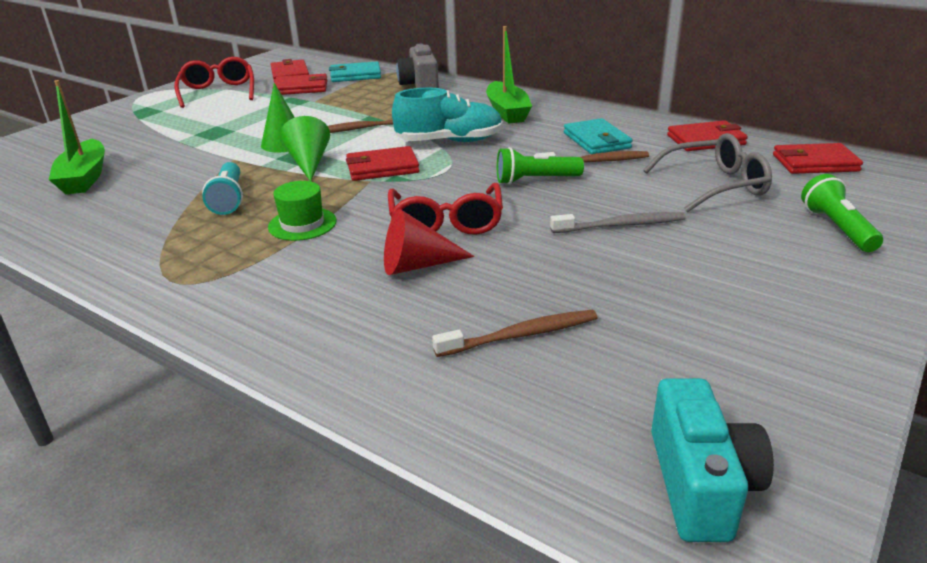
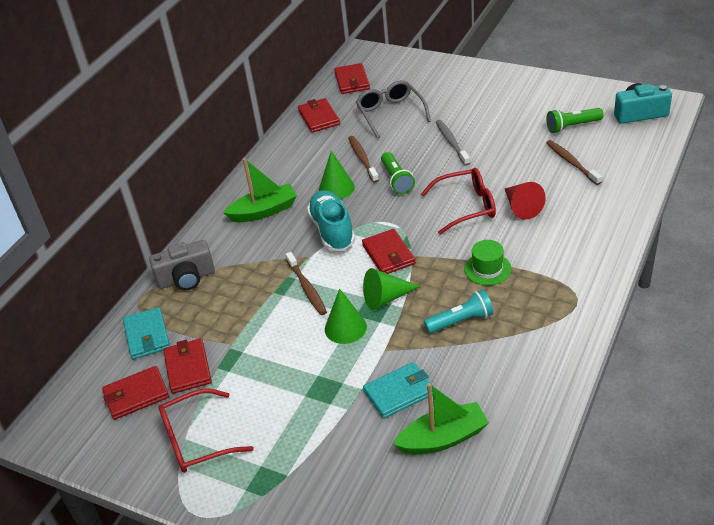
camera: 95 degrees left, 10 degrees up
turquoise wallet [564,118,633,154] -> turquoise wallet moved to [363,362,434,419]
green flashlight [801,174,883,252] -> green flashlight moved to [546,108,604,133]
none -> green cone [319,150,355,199]

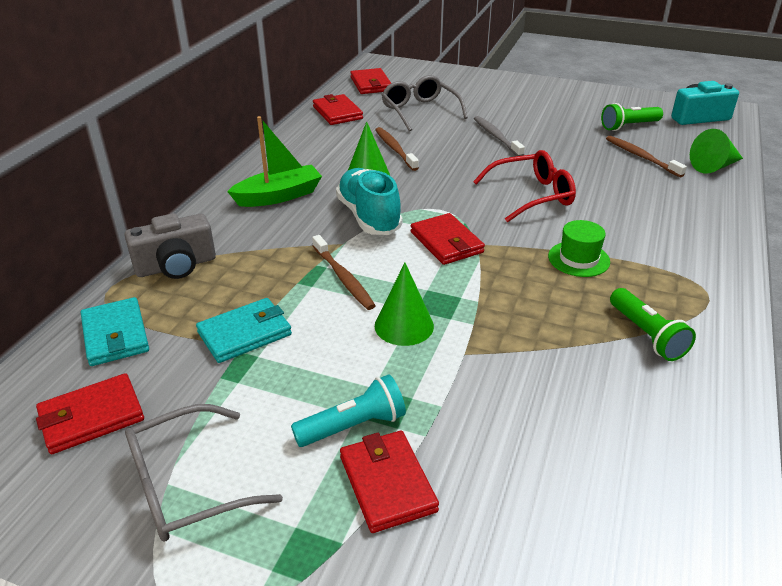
camera: 10 degrees left, 5 degrees down
red glasses [158,388,254,473] -> grey glasses [125,404,283,542]
red wallet [163,338,212,394] -> red wallet moved to [340,431,439,533]
green cone [363,268,421,310] -> green cone moved to [690,129,743,173]
turquoise wallet [363,362,434,419] -> turquoise wallet moved to [196,298,292,363]
green flashlight [381,152,415,194] -> green flashlight moved to [610,288,696,361]
green boat [393,383,489,455] -> none
turquoise flashlight [424,290,493,333] -> turquoise flashlight moved to [291,375,406,447]
red cone [505,182,546,220] -> none

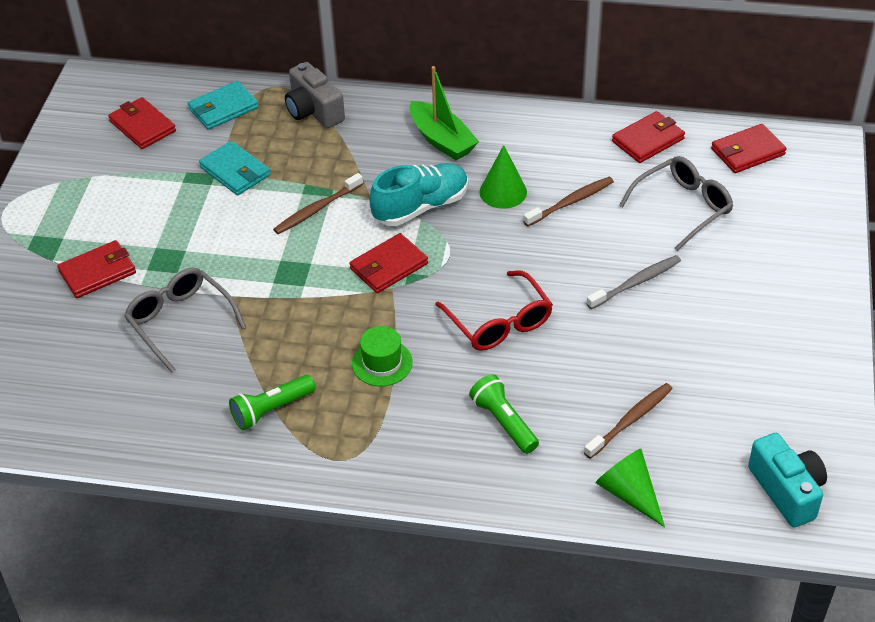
camera: 80 degrees right, 10 degrees up
grey glasses [125,404,283,542] -> grey glasses moved to [124,268,246,373]
turquoise flashlight [291,375,406,447] -> none
green cone [375,263,434,346] -> none
green flashlight [601,103,663,131] -> green flashlight moved to [469,374,539,454]

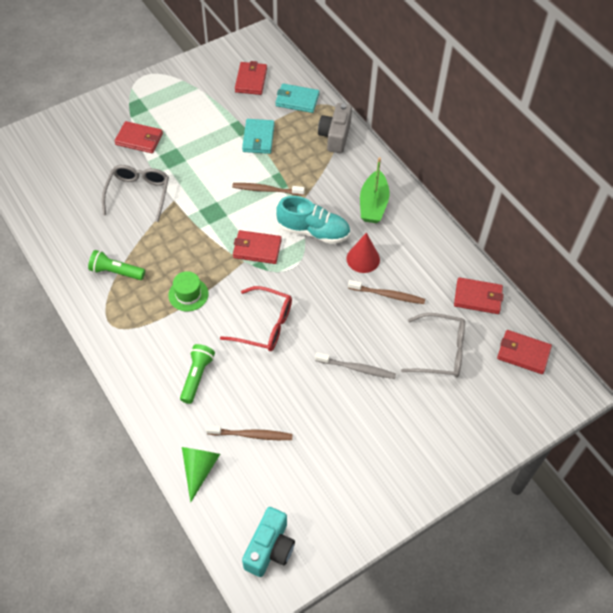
camera: 45 degrees right, 10 degrees up
red glasses [435,270,553,351] -> red glasses turned 90 degrees counterclockwise [220,286,292,351]
green cone [480,145,527,209] -> red cone [346,232,380,273]

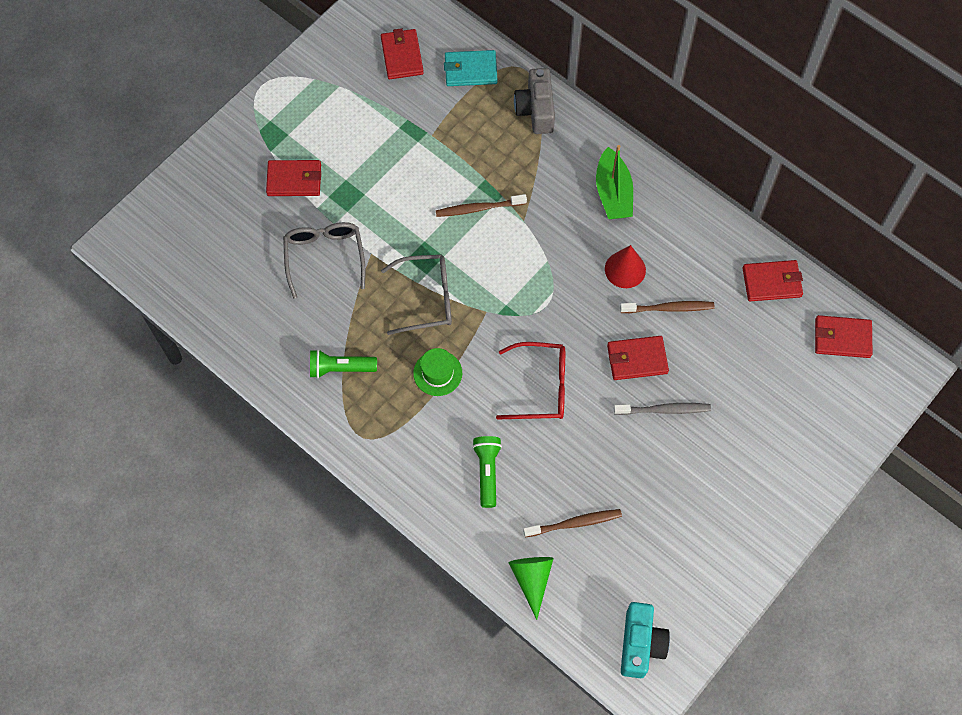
camera: 15 degrees left, 10 degrees up
red wallet [233,230,282,264] -> red wallet moved to [607,336,669,380]
turquoise wallet [242,119,275,154] -> none
turquoise shoe [276,196,350,244] -> none
grey glasses [401,313,465,377] -> grey glasses moved to [381,254,452,335]

